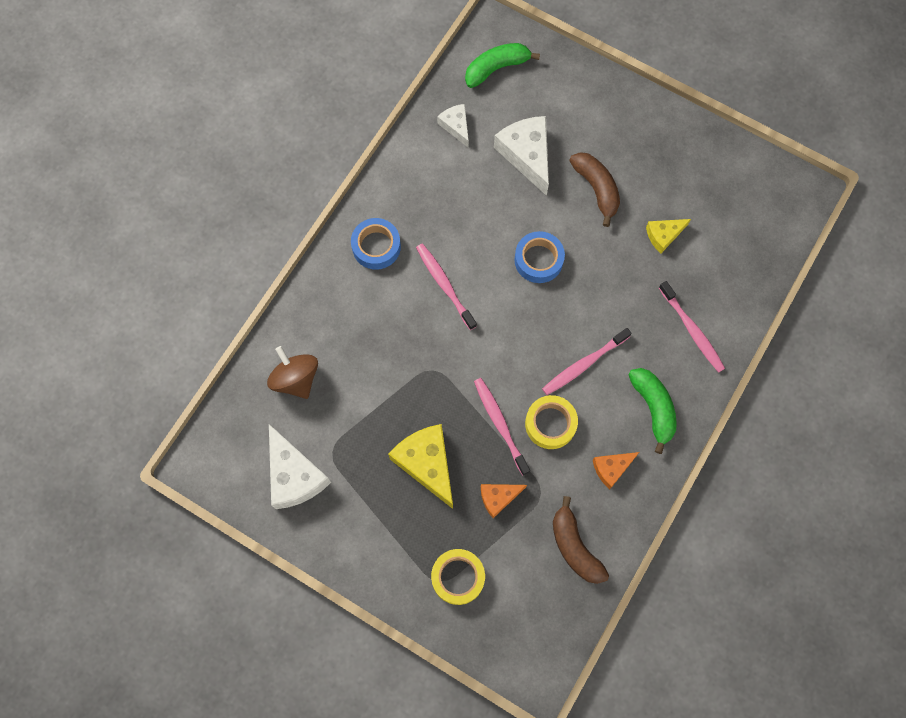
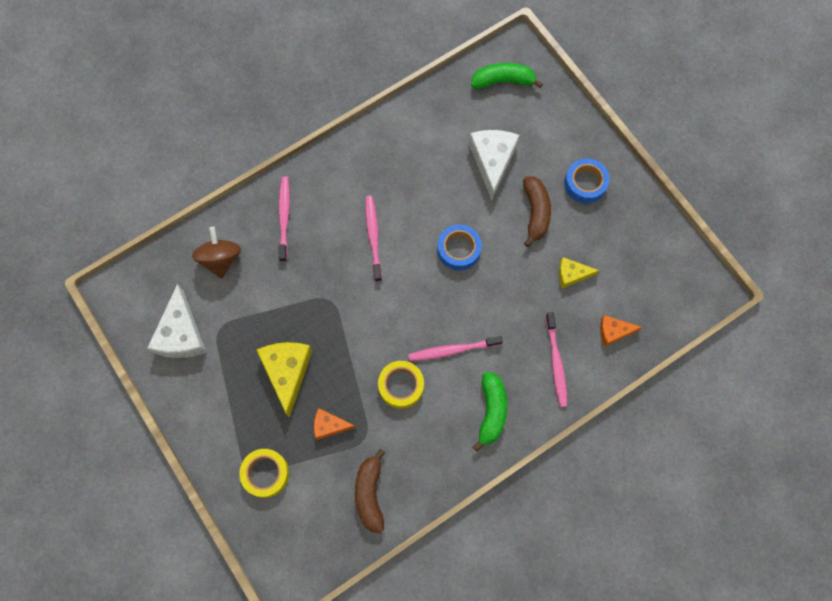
camera: 25 degrees right, 0 degrees up
blue tape [351,218,401,270] -> blue tape moved to [564,158,610,203]
white cheese [437,104,469,148] -> none
pink toothbrush [474,378,530,476] -> pink toothbrush moved to [279,176,290,262]
orange cheese [593,452,639,489] -> orange cheese moved to [600,315,642,346]

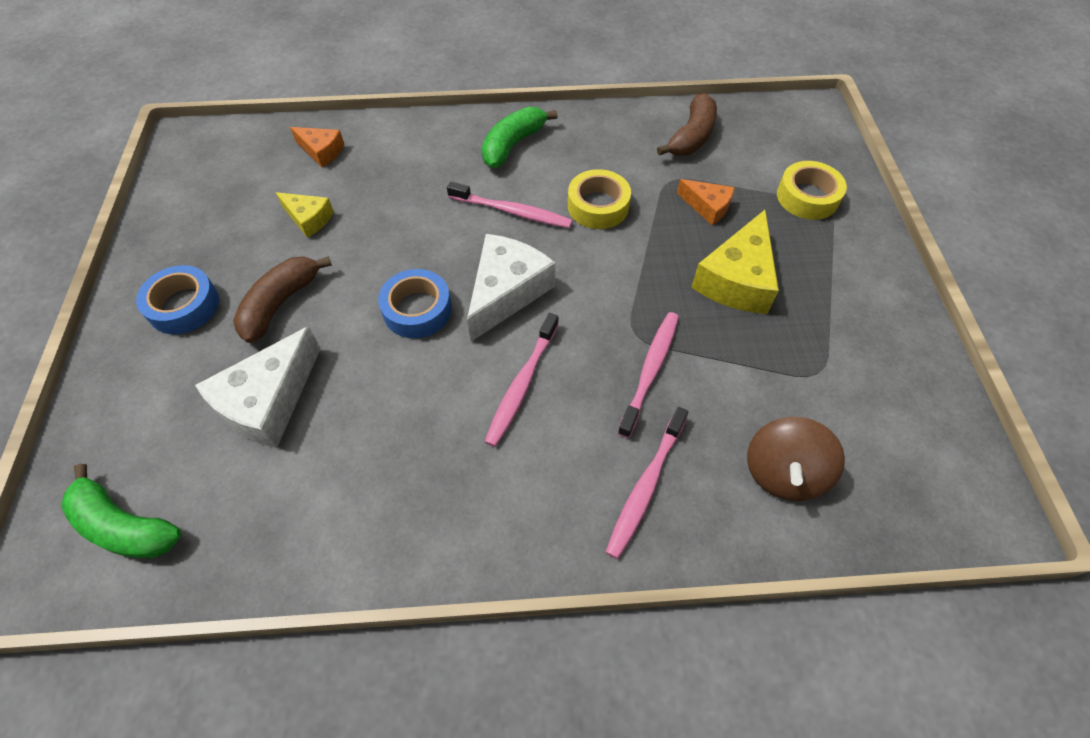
camera: 150 degrees left, 15 degrees down
white cheese [147,284,207,358] -> white cheese moved to [467,234,556,342]
pink toothbrush [545,312,568,407] -> pink toothbrush moved to [618,312,679,438]

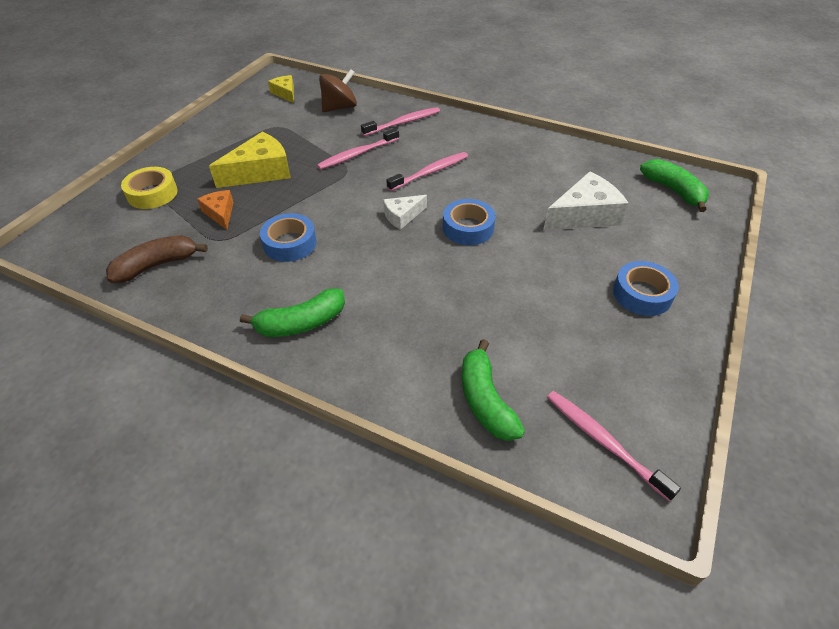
camera: 150 degrees left, 10 degrees down
brown banana [233,256,332,343] -> none
yellow cheese [275,192,334,238] -> yellow cheese moved to [268,75,294,103]
orange cheese [290,127,345,167] -> green banana [462,339,525,441]
pink toothbrush [447,182,573,228] -> pink toothbrush moved to [547,391,681,501]
white cheese [467,234,556,342] -> white cheese [383,195,427,230], size x0.56
yellow tape [568,169,631,229] -> blue tape [260,213,316,262]

